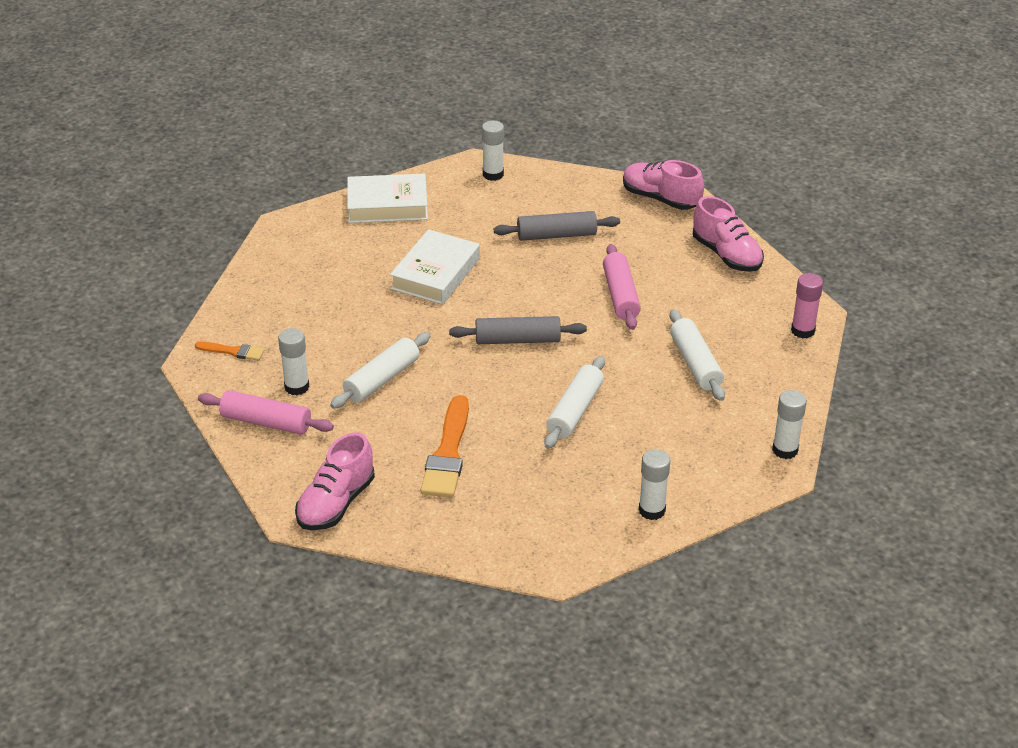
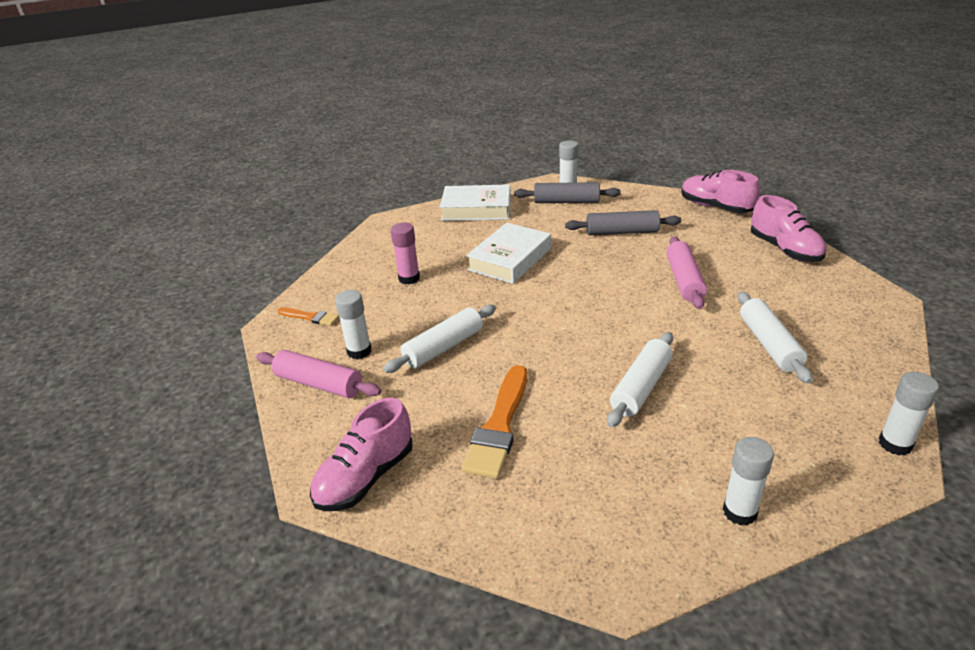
camera: 10 degrees right, 5 degrees down
grey rolling pin [449,316,587,344] -> grey rolling pin moved to [514,182,621,203]
pink glue stick [791,273,823,339] -> pink glue stick moved to [391,222,420,285]

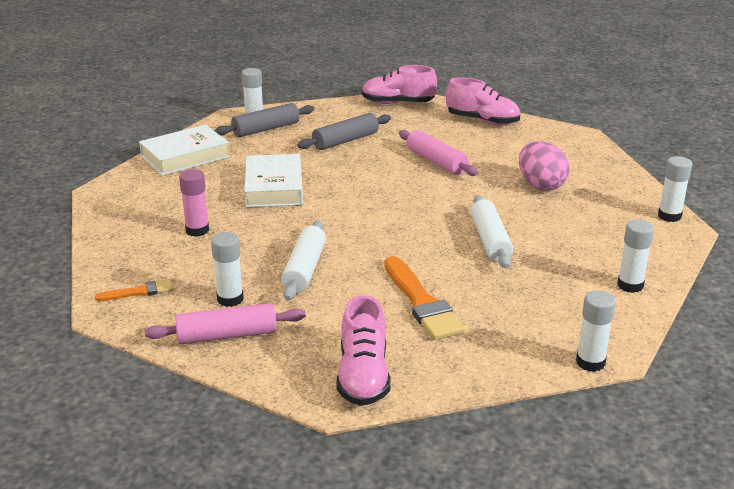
camera: 40 degrees left, 5 degrees down
white rolling pin [737,292,812,383] -> pink egg [519,141,570,191]
none -> white glue stick [576,290,616,372]

